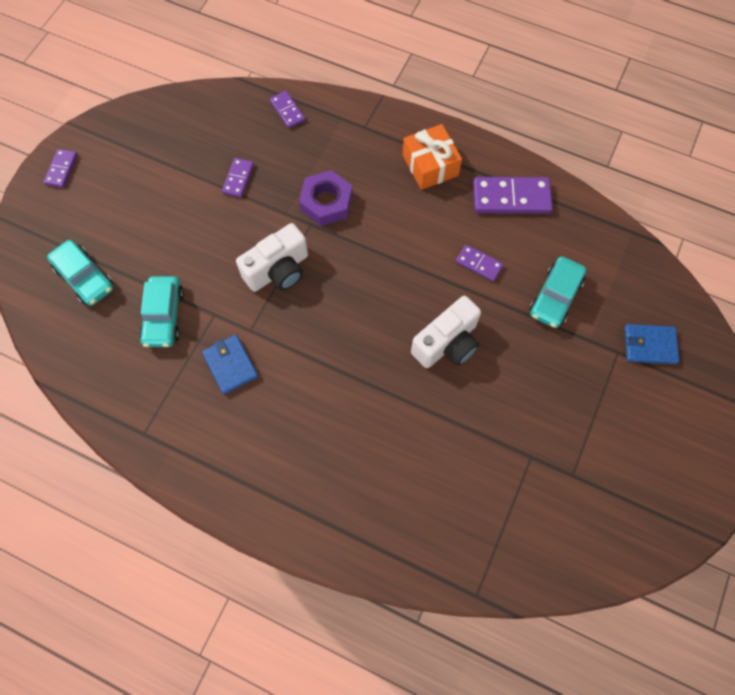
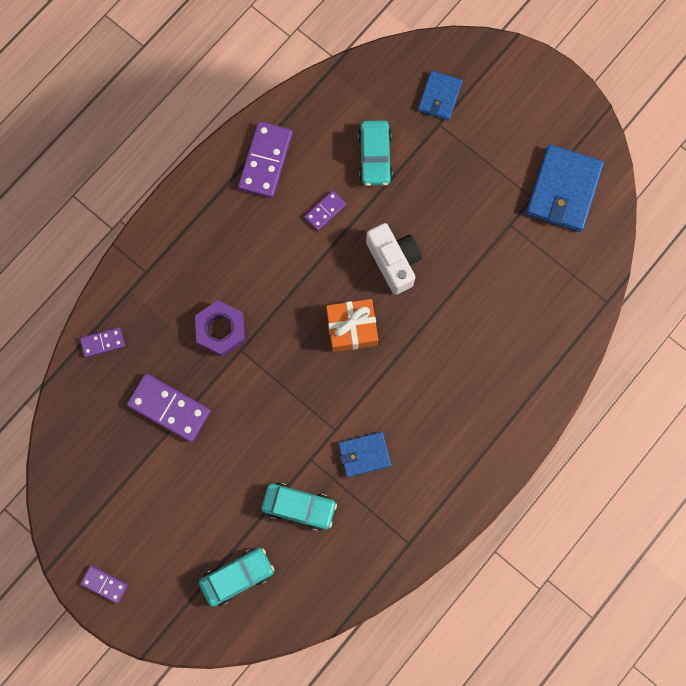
camera: 75 degrees left, 10 degrees up
purple domino [222,158,254,198] -> purple domino [127,373,211,443], size x1.82
white camera [236,223,308,292] -> none
orange gift [403,124,462,190] -> orange gift moved to [326,299,378,352]
turquoise car [529,256,586,328] -> turquoise car turned 45 degrees clockwise [358,120,393,186]
none -> blue wallet [526,145,604,232]

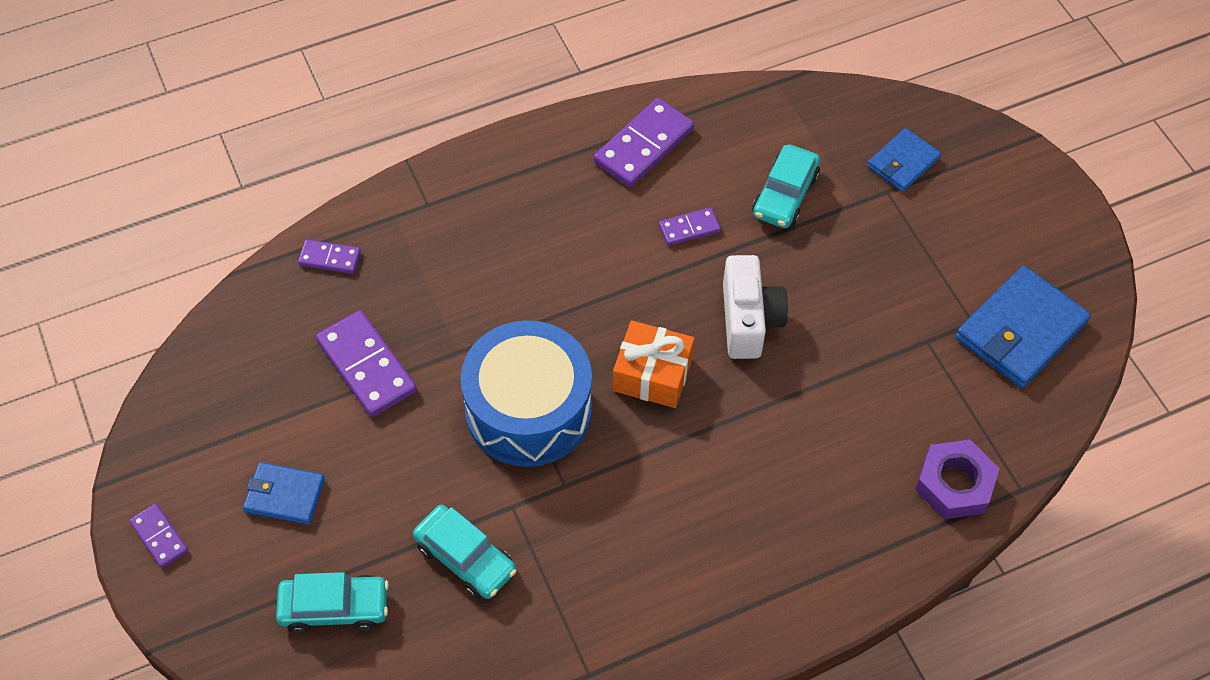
camera: 25 degrees right, 20 degrees down
purple nut [195,301,245,357] -> purple nut moved to [915,439,999,519]
blue wallet [338,432,391,477] -> blue wallet moved to [243,462,325,525]
none -> blue drum [461,320,592,467]

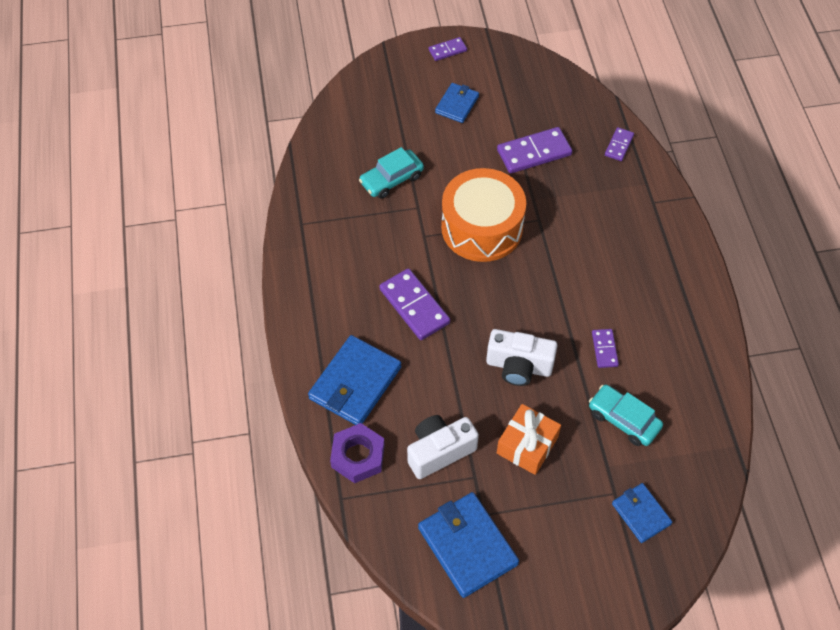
camera: 105 degrees right, 0 degrees up
turquoise car [276,572,389,633] -> none
blue drum [461,320,592,467] -> orange drum [441,168,526,262]
purple domino [594,98,694,187] -> purple domino moved to [379,268,450,340]
orange gift [613,321,695,408] -> orange gift moved to [497,404,561,475]
none -> blue wallet [308,335,402,425]
none -> white camera [407,415,479,479]

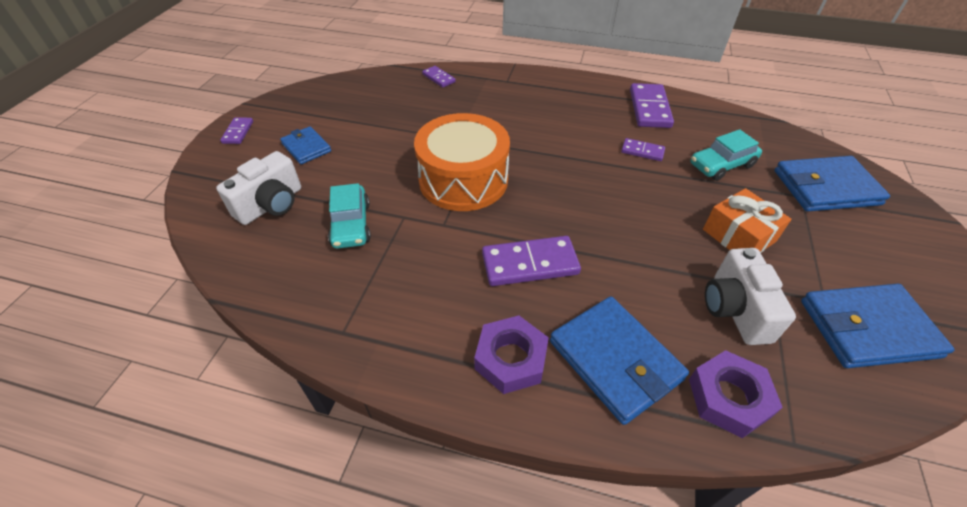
camera: 65 degrees left, 10 degrees down
white camera [486,329,558,386] -> white camera moved to [216,151,301,225]
purple domino [497,127,572,173] -> purple domino moved to [630,83,674,128]
blue wallet [612,483,672,543] -> blue wallet [774,156,890,212], size x1.71
none -> purple nut [474,316,549,394]

